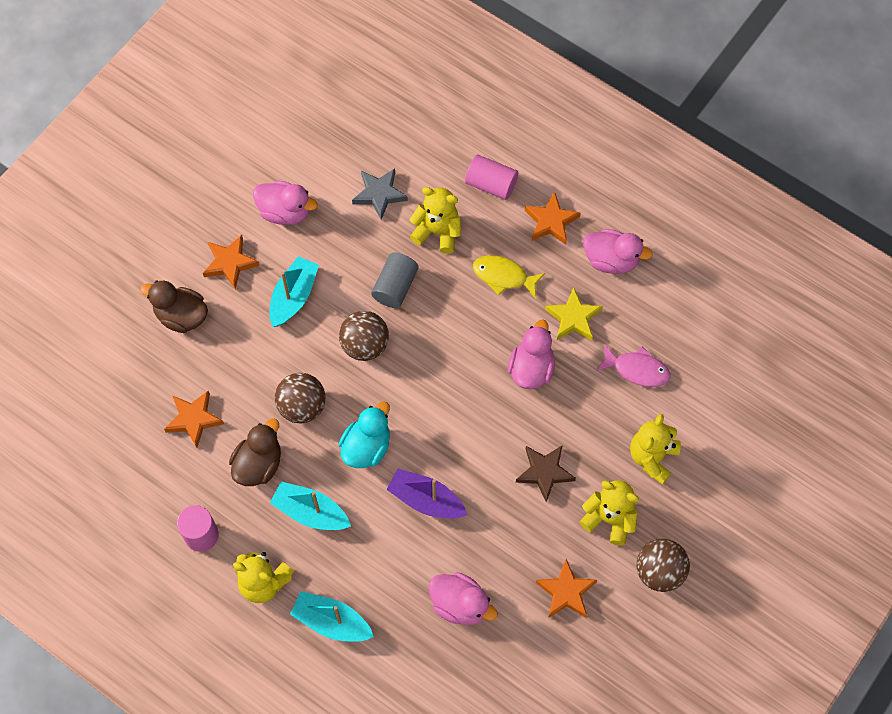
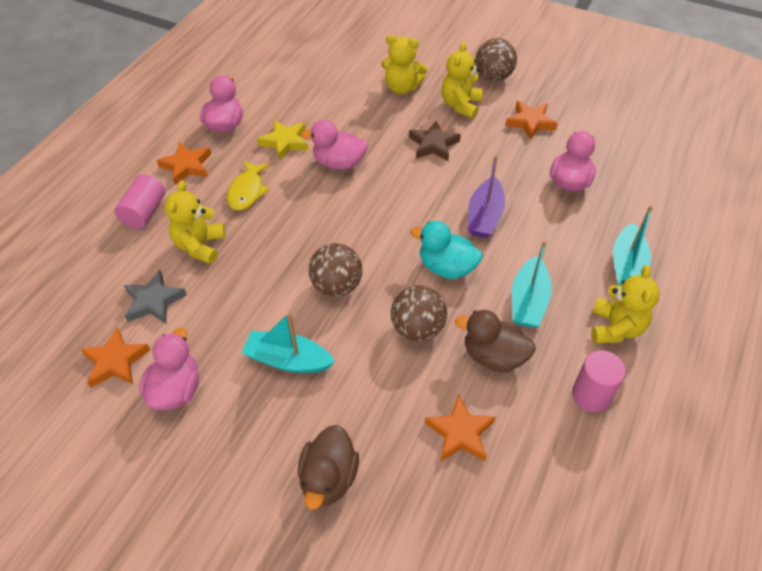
camera: 100 degrees left, 15 degrees down
orange star [203,235,260,290] -> orange star moved to [81,327,150,388]
grey cylinder [371,253,419,308] -> none
pink fish [596,344,670,387] -> none

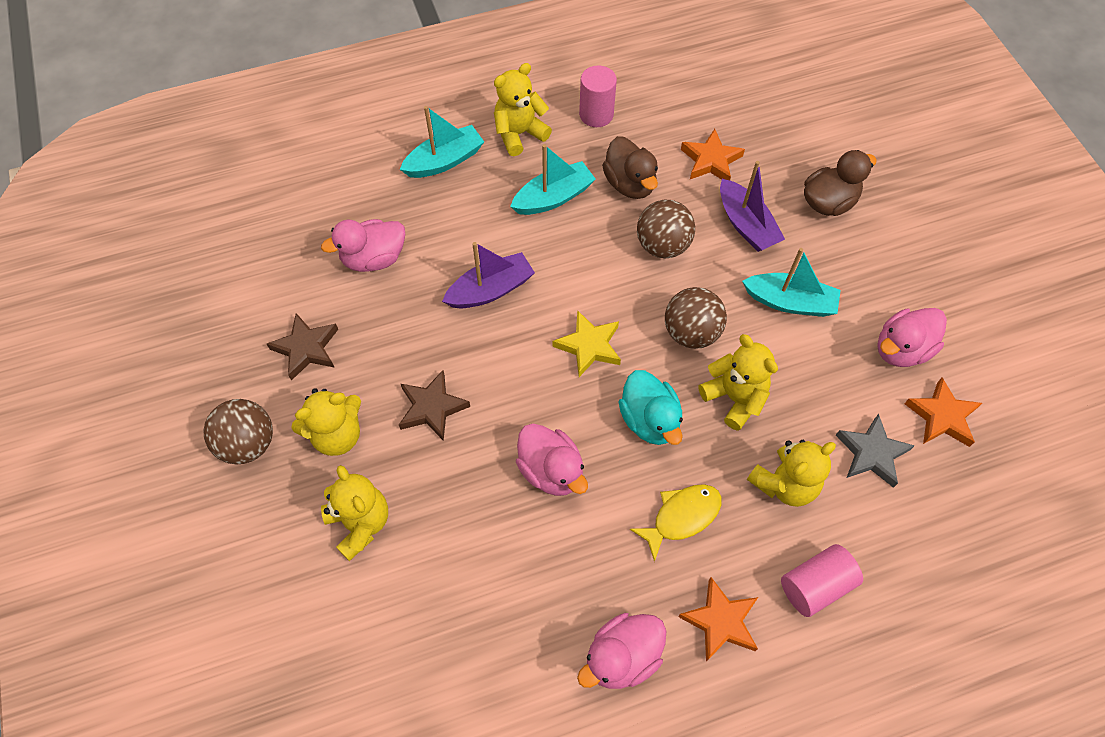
camera: 135 degrees left, 10 degrees up
turquoise boat [242,312,335,373] -> turquoise boat turned 45 degrees counterclockwise [742,248,841,317]
yellow star [257,120,309,160] -> yellow star moved to [553,310,621,377]
turquoise duck [410,221,482,279] -> turquoise duck moved to [619,370,683,445]
orange star [505,101,558,140] -> brown star [267,313,338,381]
none -> yellow teddy bear [699,334,778,431]
none -> purple boat [720,161,785,252]

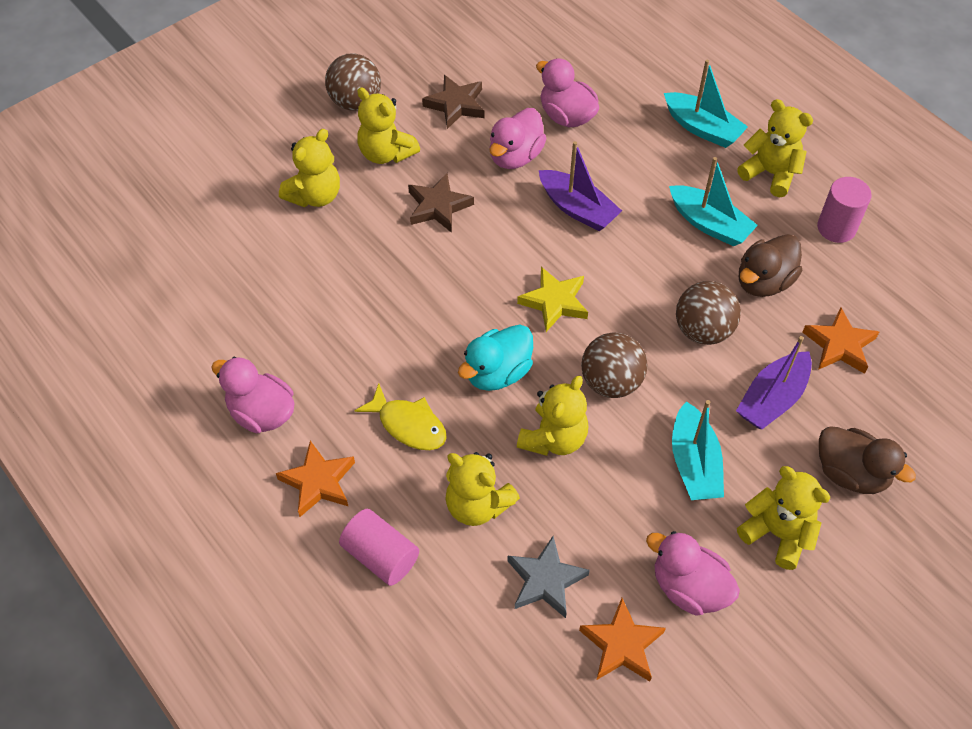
camera: 70 degrees right, 5 degrees down
pink duck [516,424,588,496] -> pink duck moved to [490,108,547,169]
none -> yellow teddy bear [737,466,830,570]

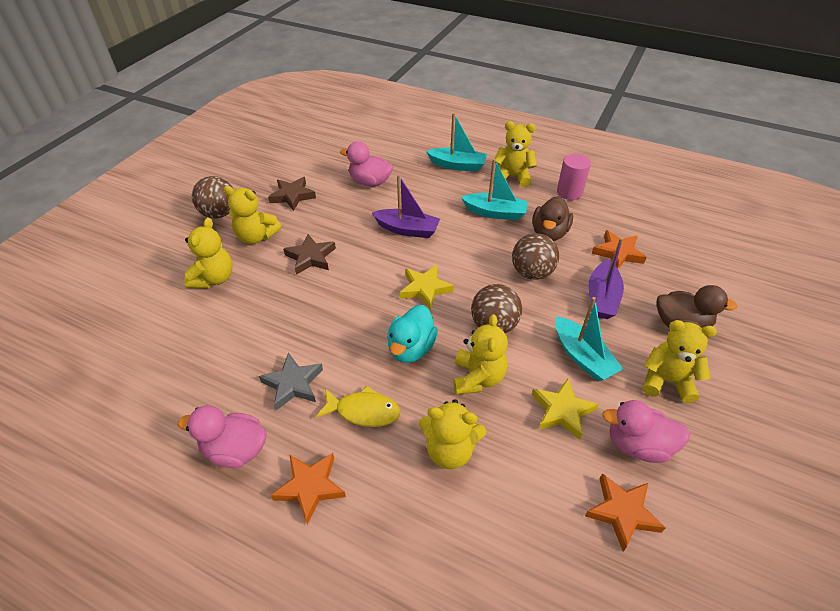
camera: 25 degrees left, 10 degrees down
pink cylinder [339,509,419,586] -> none
pink duck [490,108,547,169] -> none
grey star [507,536,590,618] -> grey star moved to [259,352,323,410]
none -> yellow star [532,378,599,440]

